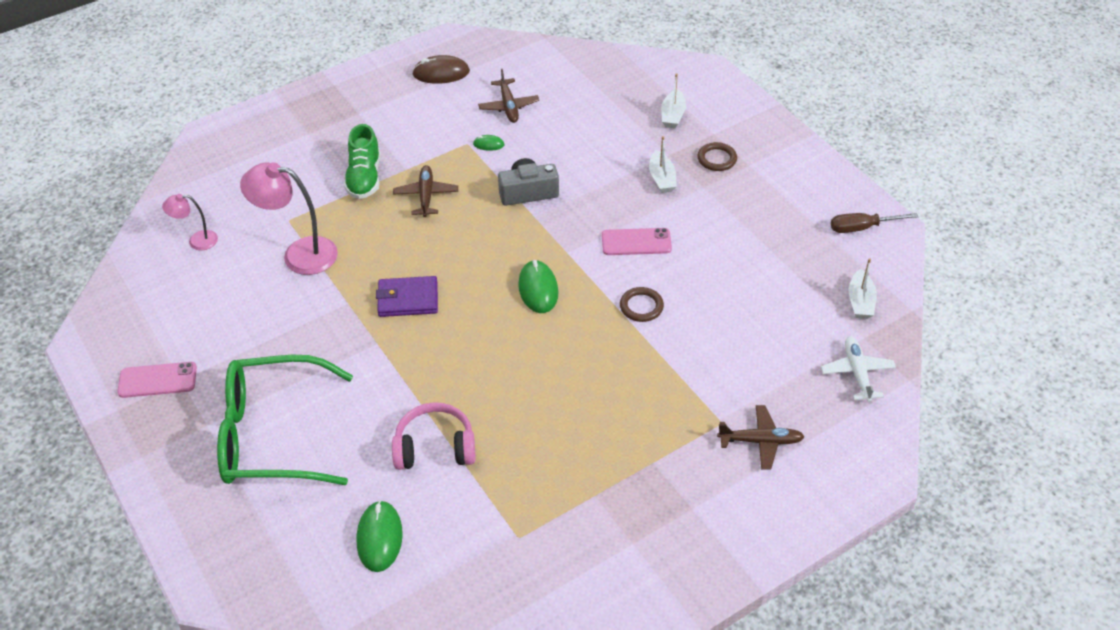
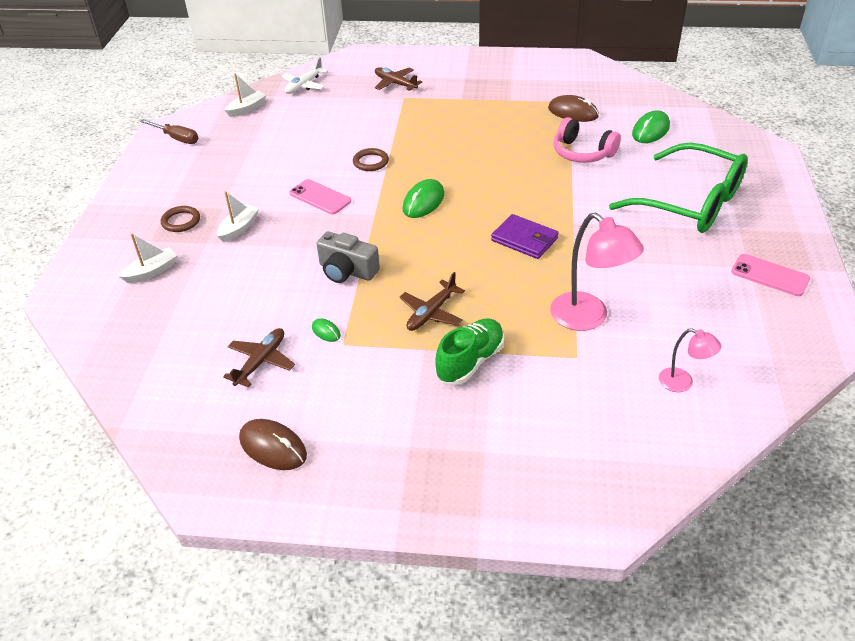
camera: 140 degrees left, 5 degrees down
none -> brown mouse [548,95,599,122]

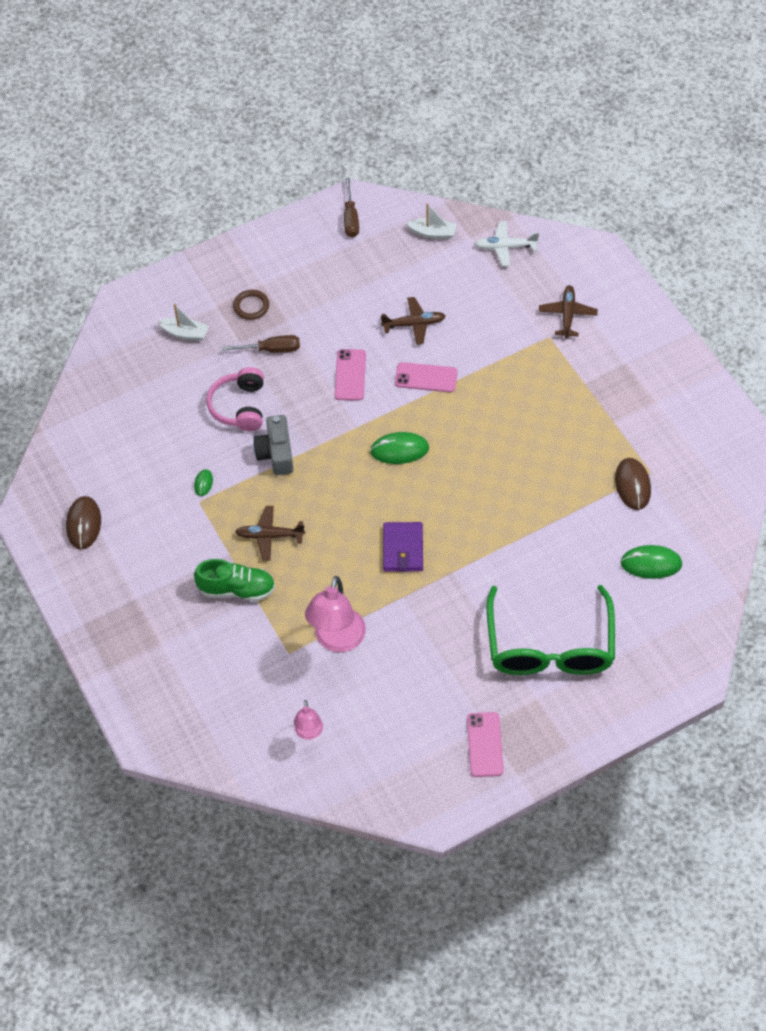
camera: 55 degrees right, 15 degrees up
white boat [217,191,259,242] -> brown screwdriver [222,335,300,353]
brown plane [223,328,295,388] -> brown plane moved to [381,297,446,345]
brown ring [353,148,389,171] -> pink phone [395,362,458,392]
pink headphones [554,117,621,163] -> pink headphones moved to [206,367,264,431]

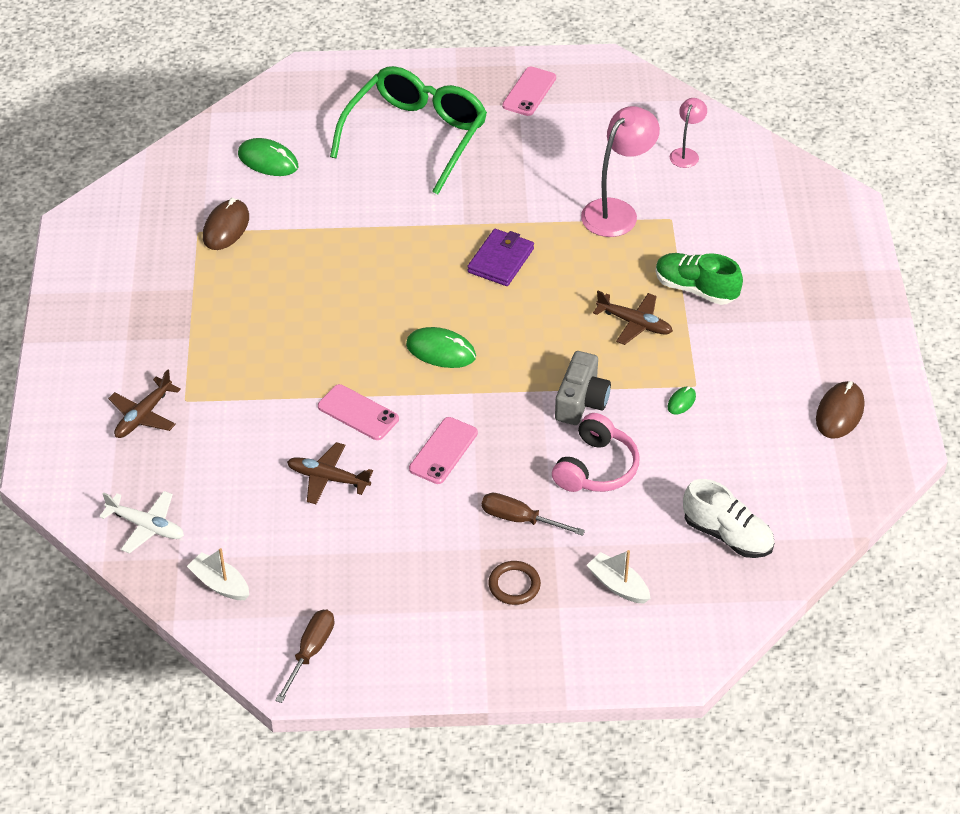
camera: 155 degrees left, 10 degrees down
none -> white shoe [683,479,775,558]

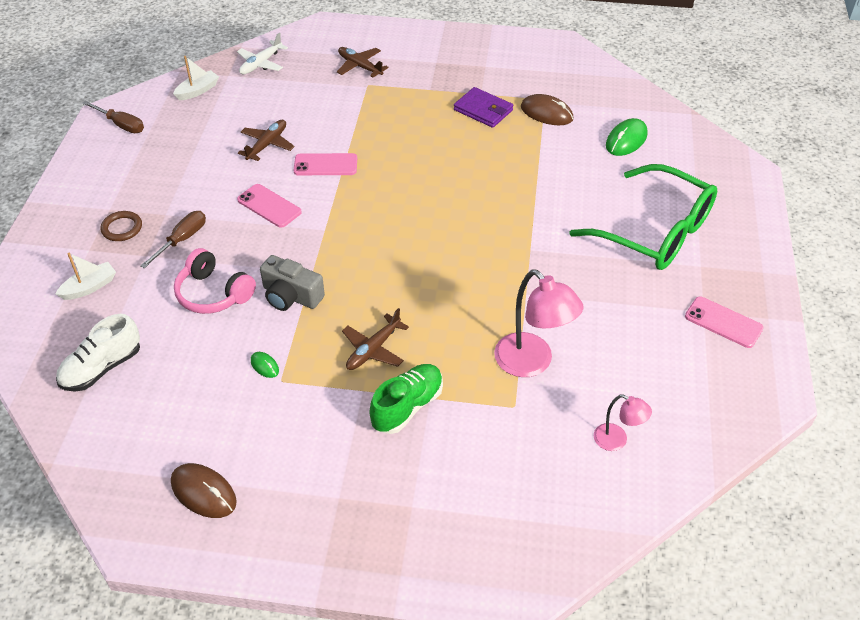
camera: 100 degrees right, 0 degrees up
pink phone [318,384,399,440] -> pink phone turned 45 degrees clockwise [294,153,357,175]
green mouse [406,327,476,368] -> none
purple wallet [467,229,534,286] -> purple wallet moved to [454,87,513,128]

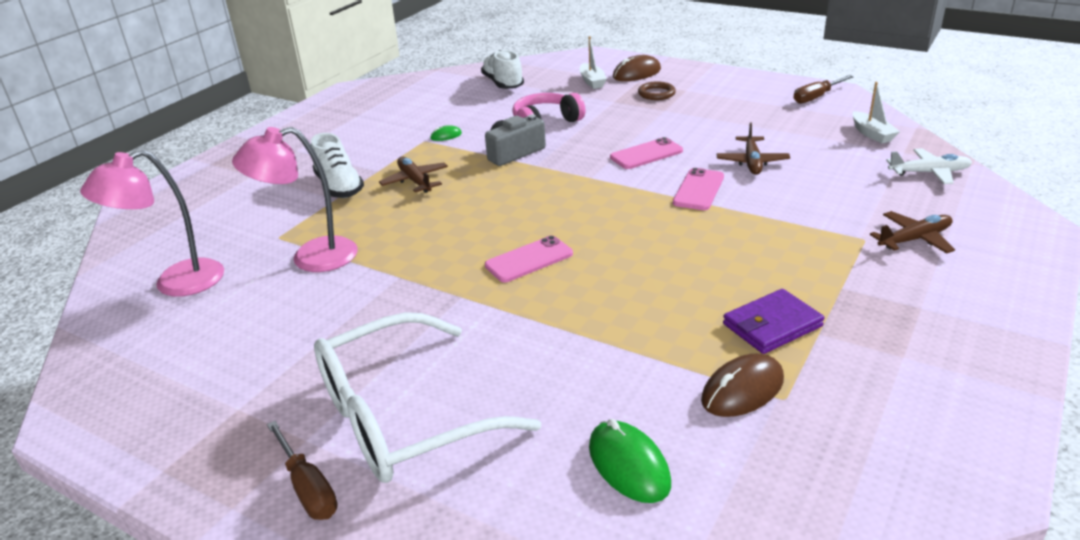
camera: 115 degrees right, 15 degrees down
brown screwdriver [140,211,206,269] -> brown screwdriver moved to [267,421,338,520]
brown mouse [171,463,237,518] -> brown mouse moved to [613,55,661,81]
white plane [237,33,288,74] -> white plane turned 120 degrees clockwise [886,148,972,184]
brown plane [238,120,295,161] -> brown plane turned 45 degrees clockwise [717,122,790,175]
green shoe [369,364,443,434] -> white shoe [311,133,364,198]
green glasses [569,164,717,270] -> white glasses [314,312,541,483]
pink lamp [594,395,652,451] -> pink lamp [80,149,224,297], size x1.85
pink phone [685,296,764,348] -> pink phone moved to [485,236,573,282]

